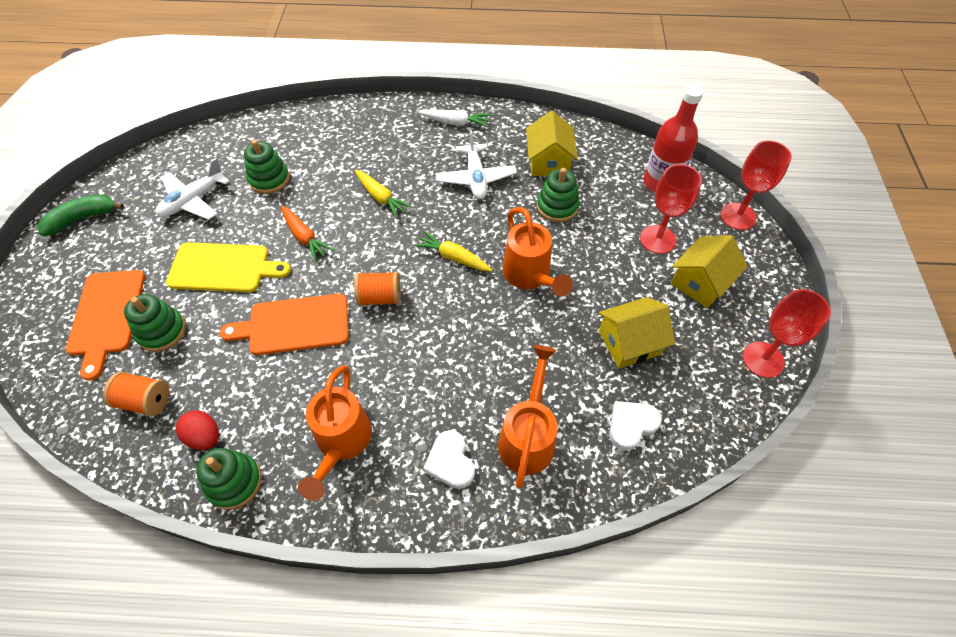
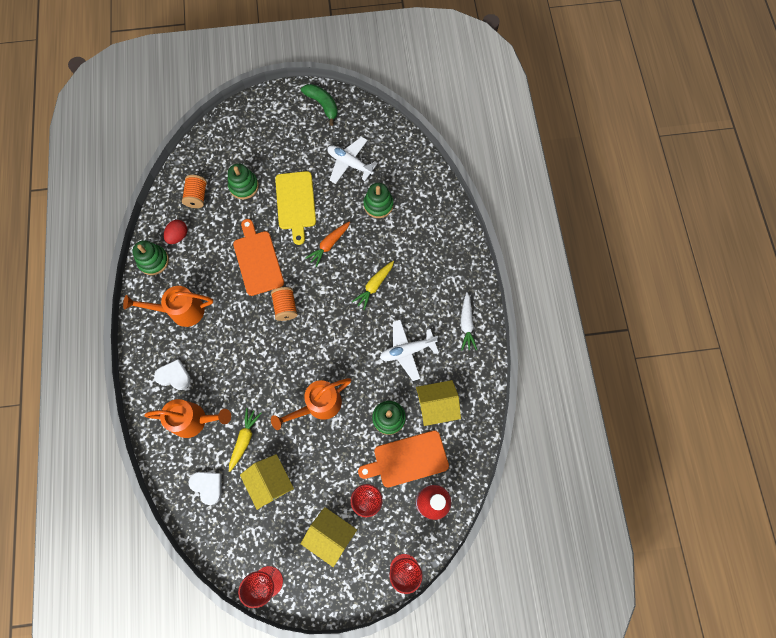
camera: 80 degrees right, 15 degrees up
orange cutting board [66,270,145,381] -> orange cutting board moved to [358,430,449,488]
yellow carrot [413,231,492,272] -> yellow carrot moved to [229,408,261,472]
white heart [423,430,475,489] -> white heart turned 45 degrees clockwise [154,359,191,390]

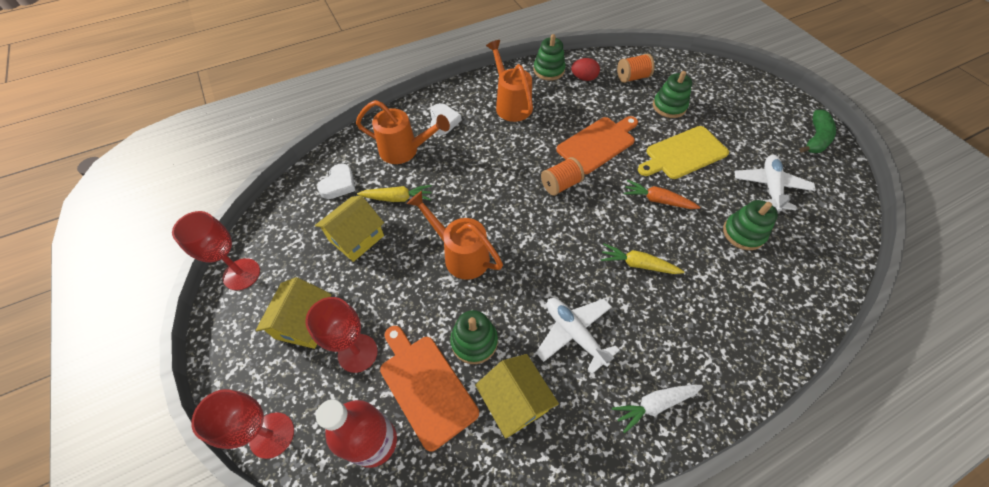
camera: 70 degrees right, 15 degrees down
orange watering can [144,399,231,438] -> orange watering can turned 60 degrees counterclockwise [356,100,450,164]

